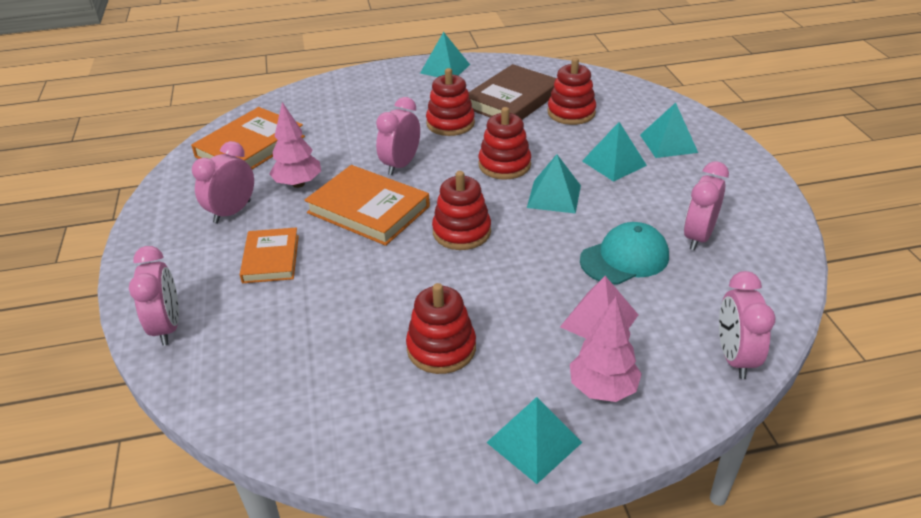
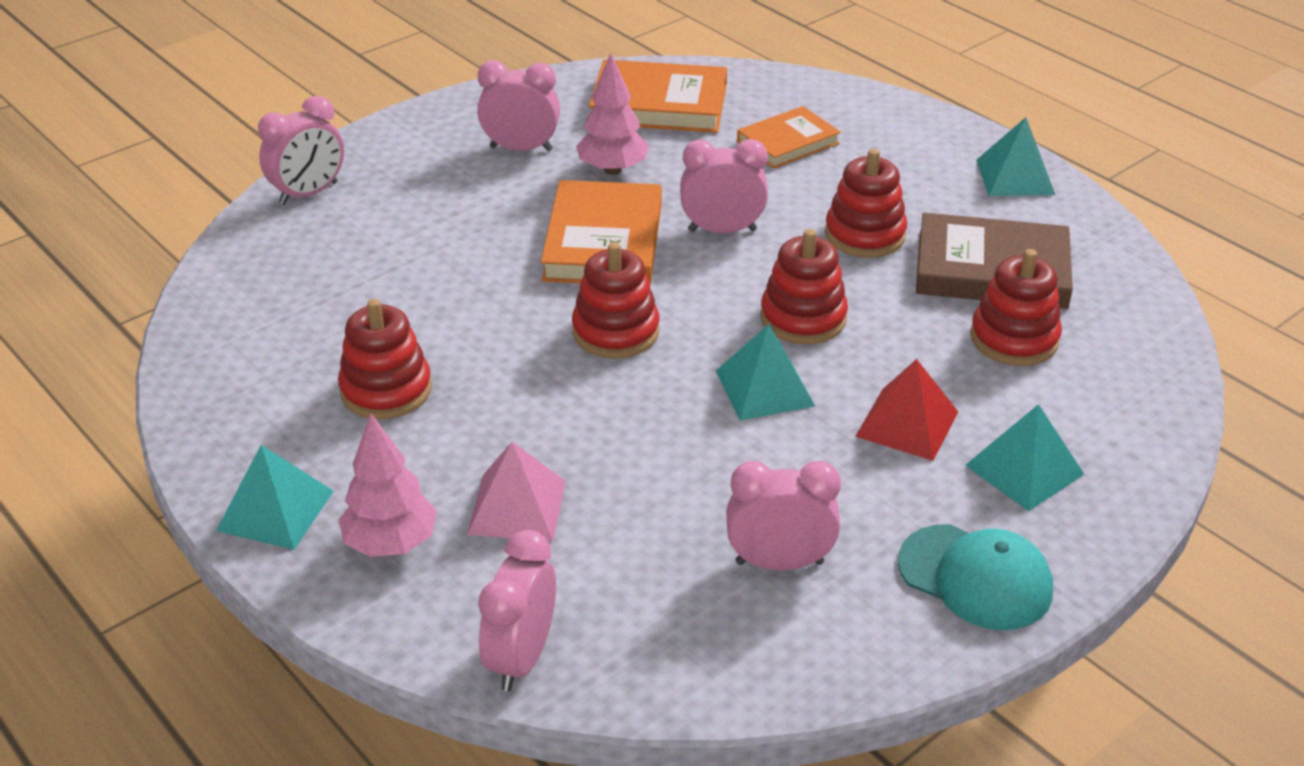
camera: 60 degrees right, 0 degrees up
orange book [240,228,299,283] -> orange book moved to [737,106,841,169]
turquoise cap [580,222,669,285] -> turquoise cap moved to [898,524,1053,630]
turquoise pyramid [582,122,647,182] -> red pyramid [855,359,958,461]
pink clock [719,271,776,379] -> pink clock turned 45 degrees counterclockwise [478,530,556,691]

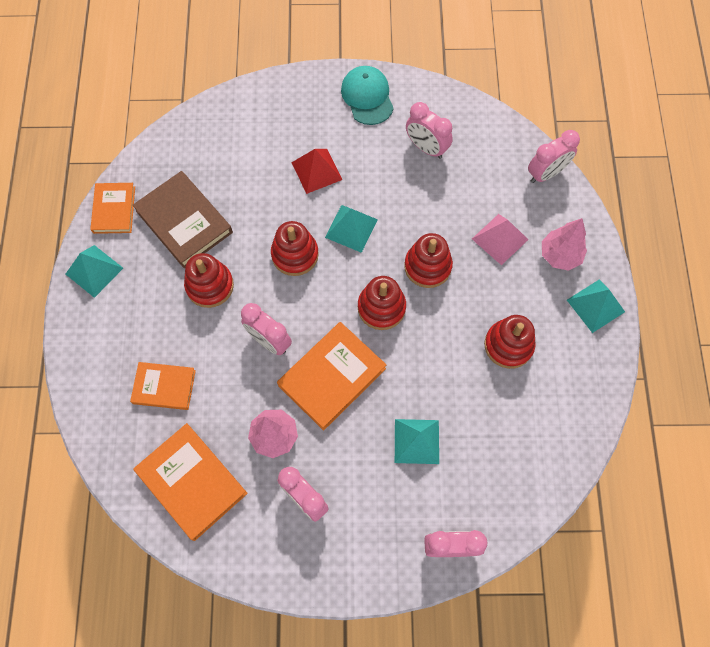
camera: 140 degrees left, 30 degrees up
turquoise pyramid [965,404,1084,511] -> turquoise pyramid moved to [395,419,439,464]
red stacking toy [970,249,1062,366] -> red stacking toy moved to [404,233,453,288]
none -> orange book [90,183,135,234]

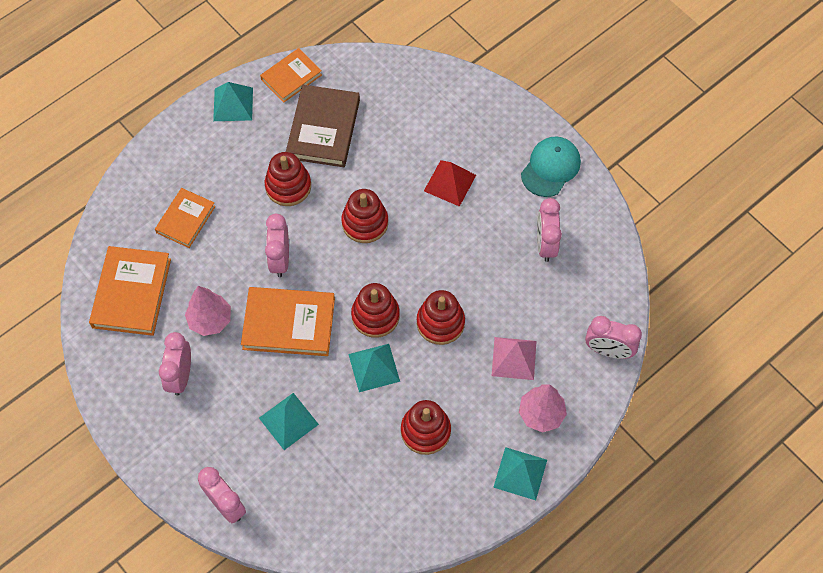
camera: 50 degrees right, 5 degrees down
orange book [130,362,196,410] -> orange book turned 60 degrees clockwise [155,188,216,248]
turquoise pyramid [325,205,378,253] -> turquoise pyramid moved to [348,344,400,392]

